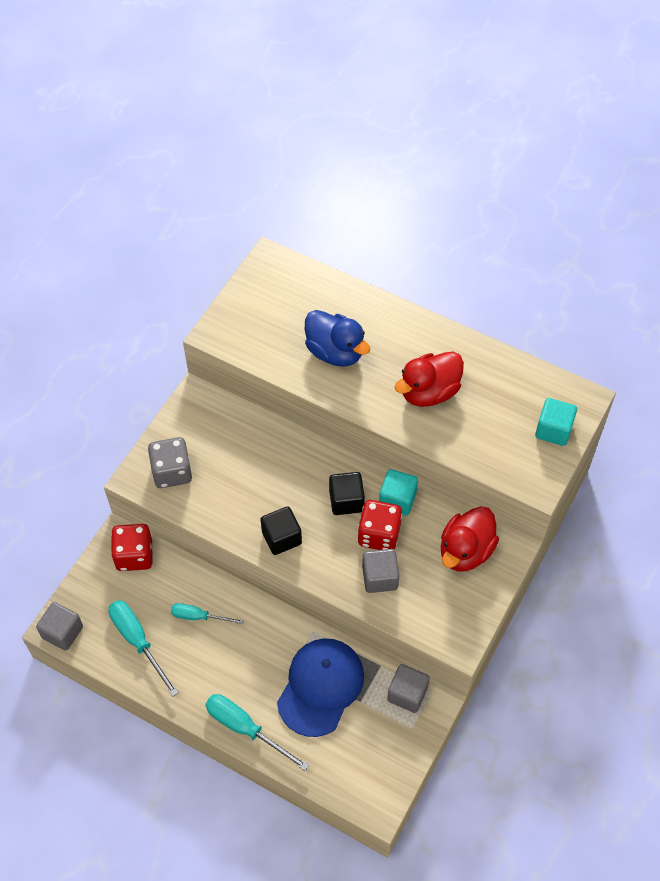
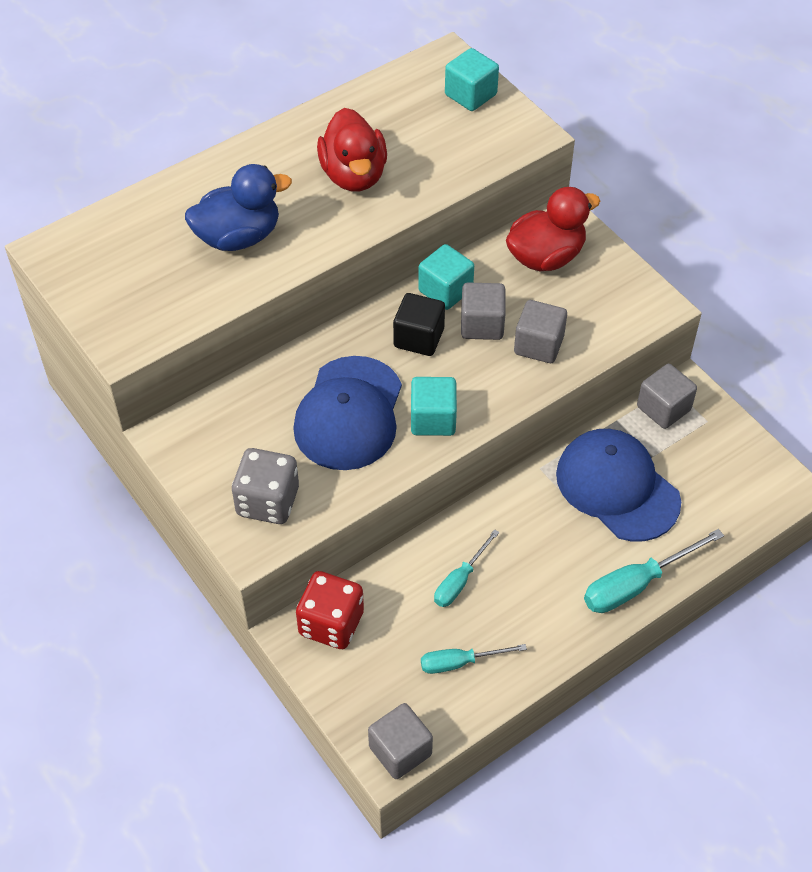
camera: 65 degrees left, 5 degrees down
turquoise screwdriver [108,600,179,696] -> turquoise screwdriver [421,644,527,674], size x0.64
black cube [260,506,302,555] -> turquoise cube [411,377,457,436]
red dice [358,500,402,550] -> grey cube [461,283,505,340]
red duck [441,506,499,571] -> red duck turned 90 degrees counterclockwise [506,187,600,271]
none -> blue cap [293,356,402,470]

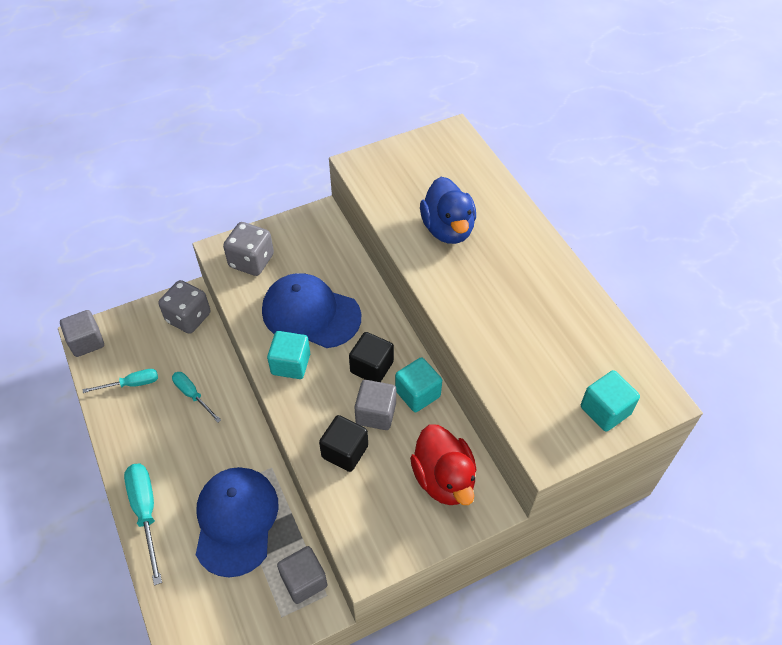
camera: 100 degrees right, 0 degrees up
red dice [296,571,364,649] -> grey dice [158,280,211,334]
red duck [317,108,387,192] -> none
turquoise screwdriver [421,644,527,674] -> turquoise screwdriver turned 75 degrees clockwise [83,369,158,393]
grey cube [514,300,567,363] -> black cube [319,415,368,472]
blue cap [556,429,681,541] -> blue cap turned 60 degrees counterclockwise [196,467,279,577]

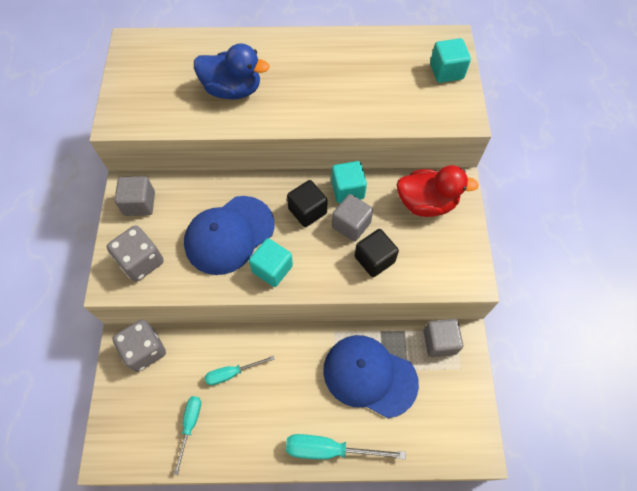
camera: 65 degrees left, 10 degrees up
grey cube [60,310,104,357] -> grey cube moved to [115,176,155,216]

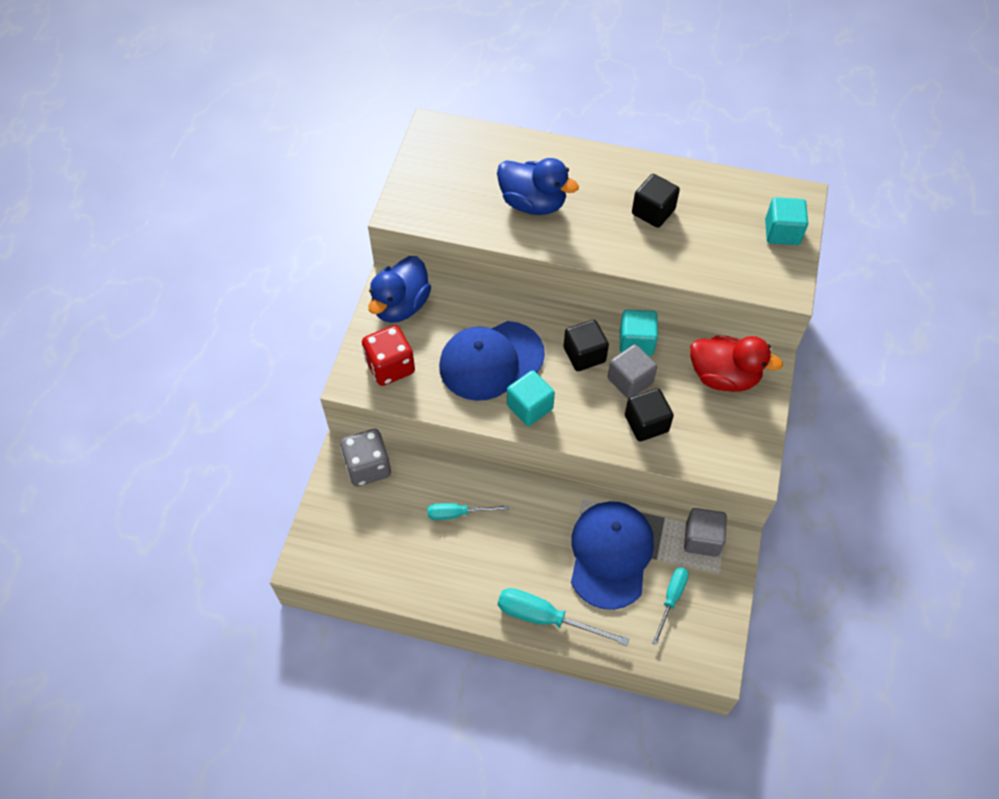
camera: 15 degrees right, 5 degrees down
grey dice [107,225,164,282] -> red dice [362,325,415,386]
grey cube [115,176,155,216] -> blue duck [368,256,431,323]
turquoise screwdriver [174,396,201,475] -> turquoise screwdriver moved to [652,567,689,645]
blue cap [323,335,419,418] -> blue cap turned 60 degrees clockwise [571,501,654,610]
none -> black cube [632,174,680,228]

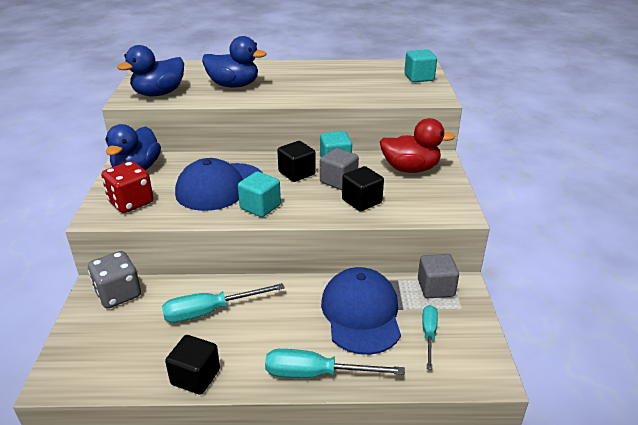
camera: 15 degrees left, 25 degrees down
turquoise screwdriver [427,503,508,520] -> turquoise screwdriver [162,283,285,323], size x1.57
black cube [632,174,680,228] -> black cube moved to [165,335,220,395]
none -> blue duck [117,45,184,96]

